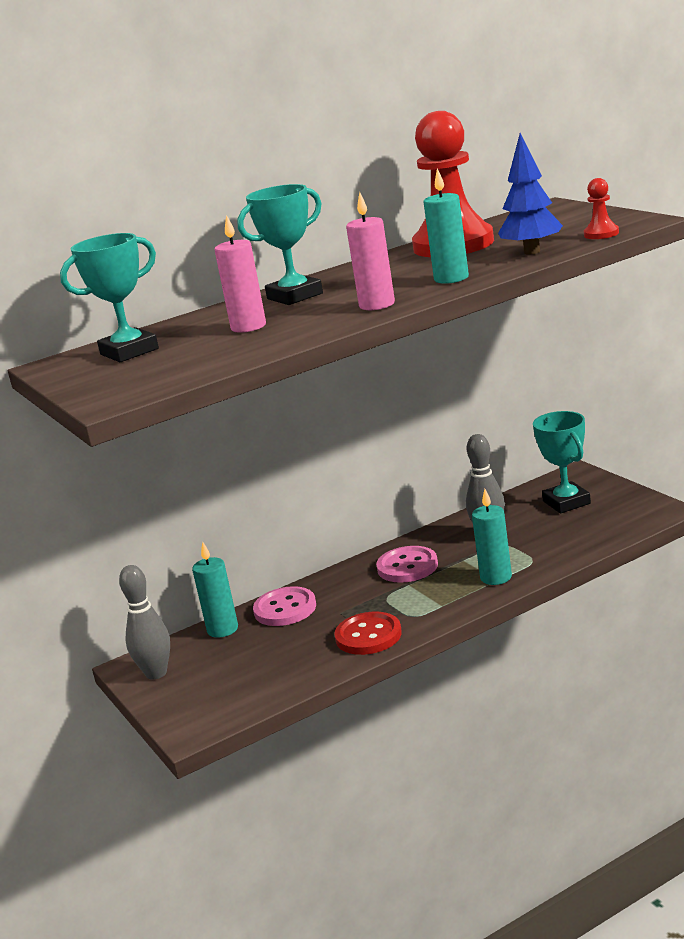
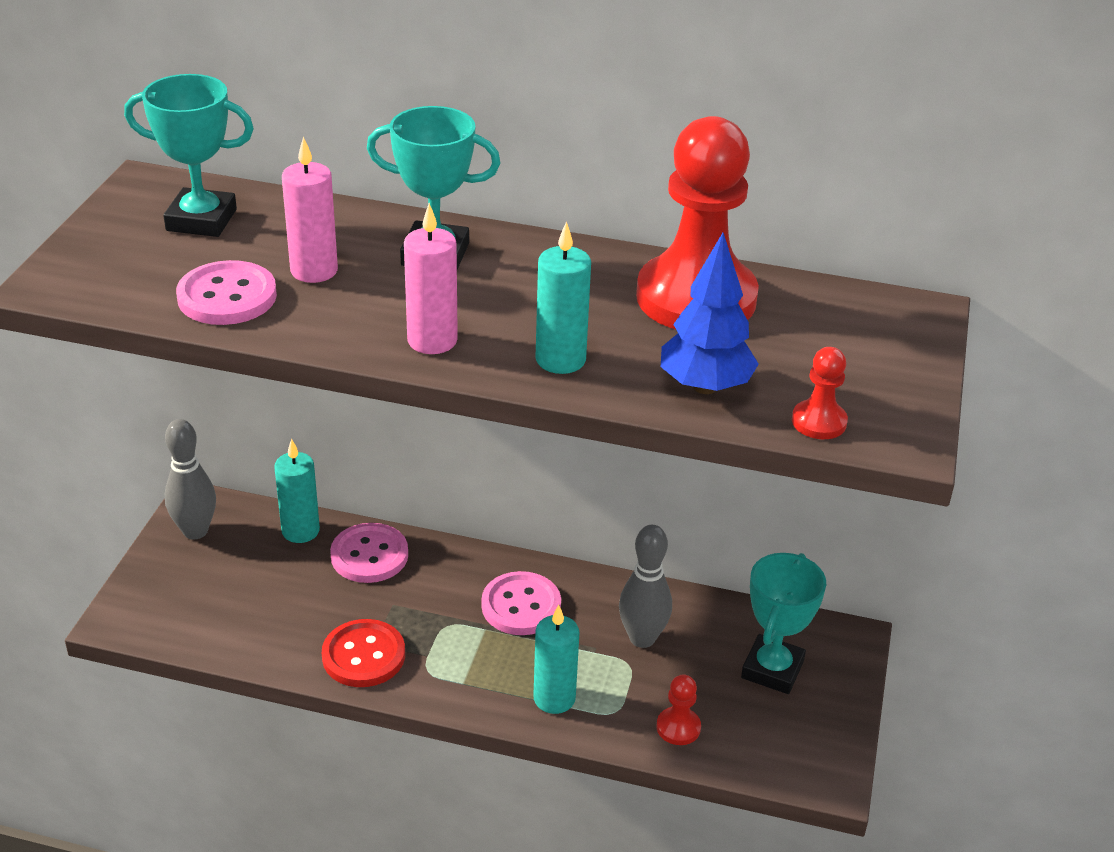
camera: 40 degrees right, 15 degrees up
none -> pink button [176,260,277,325]
none -> red pawn [657,675,701,745]

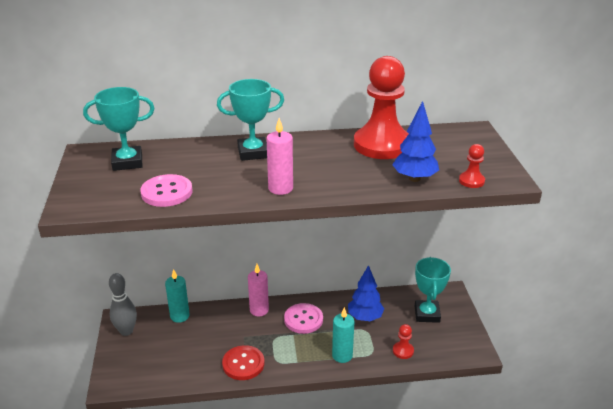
camera: 20 degrees left, 5 degrees down
pink candle [282,137,338,283] -> pink candle moved to [248,264,269,317]
pink button [330,523,408,583] -> none
turquoise candle [535,221,591,374] -> none
grey bowling pin [619,525,672,648] -> blue tree [348,265,384,321]

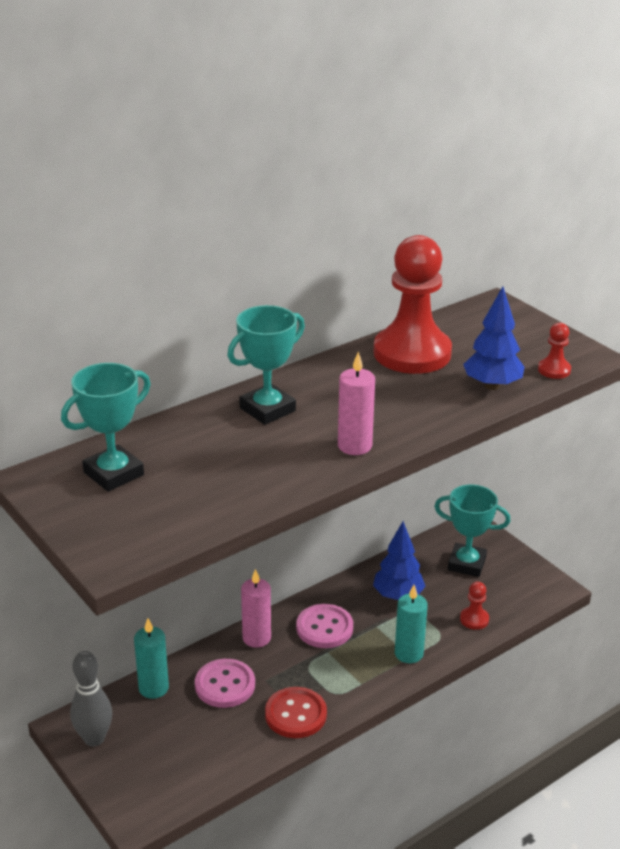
camera: 30 degrees left, 0 degrees up
pink button [140,174,192,207] -> pink button moved to [195,659,255,708]
turquoise trophy [415,257,451,323] -> turquoise trophy turned 45 degrees counterclockwise [434,485,510,577]

